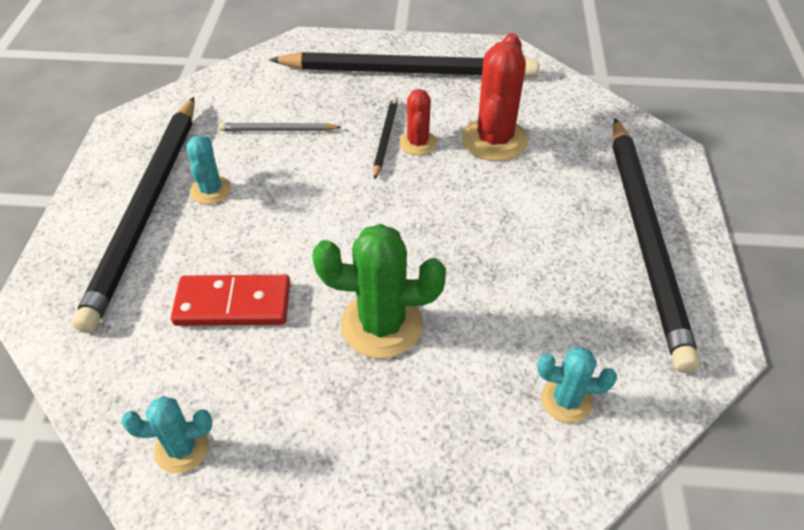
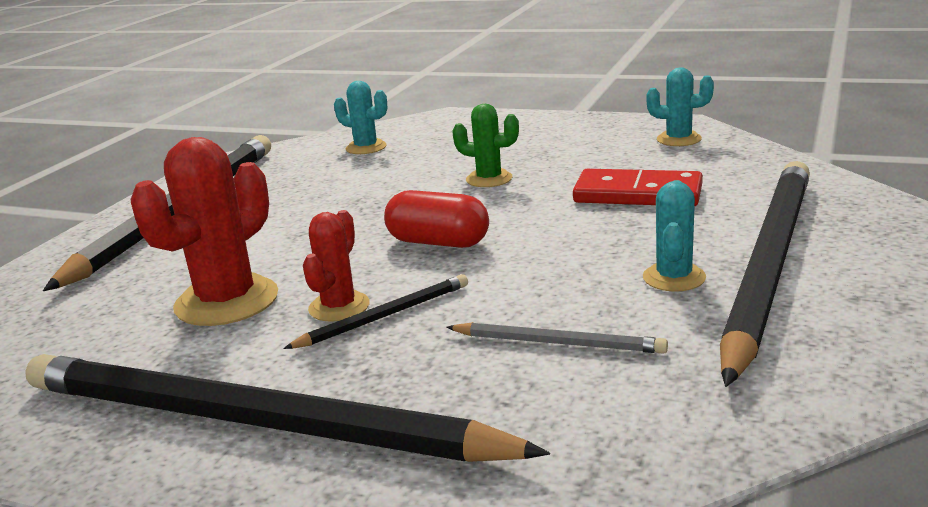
camera: 160 degrees left, 25 degrees down
green cactus [312,224,446,359] -> green cactus [452,104,519,187], size x0.58
black pencil [373,97,398,180] -> black pencil turned 150 degrees counterclockwise [283,274,468,349]
none -> red capsule [384,190,489,248]

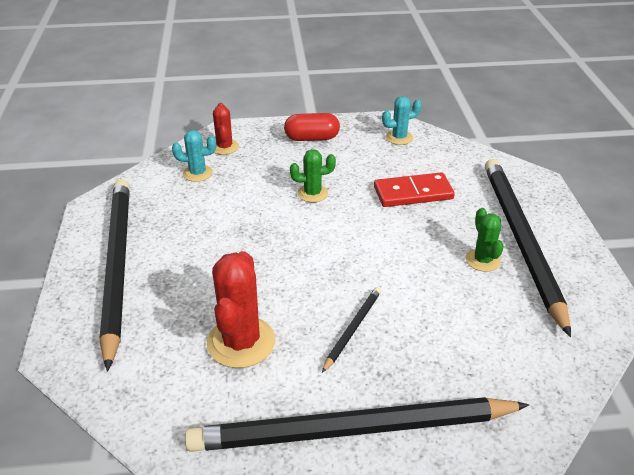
camera: 30 degrees left, 15 degrees up
red cactus [303,210,370,321] -> red cactus moved to [213,103,239,155]
red capsule [384,190,489,248] -> red capsule moved to [284,113,340,141]
grey pencil [446,322,668,354] -> none
turquoise cactus [643,180,706,291] -> green cactus [466,208,504,272]

